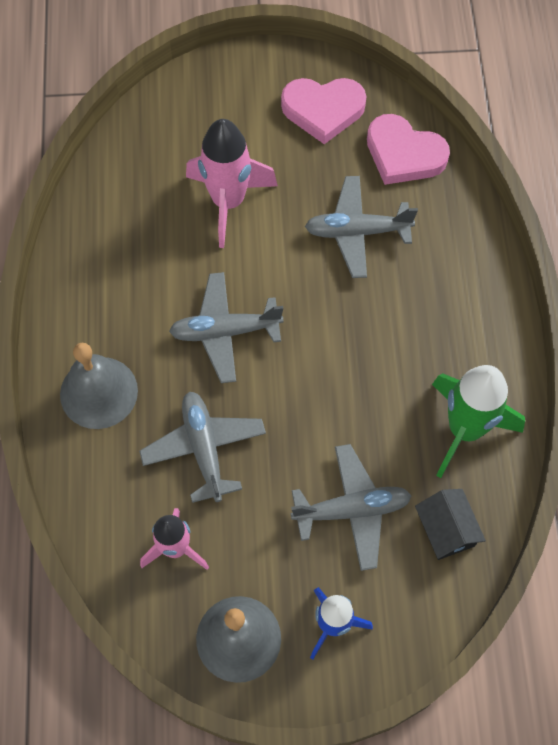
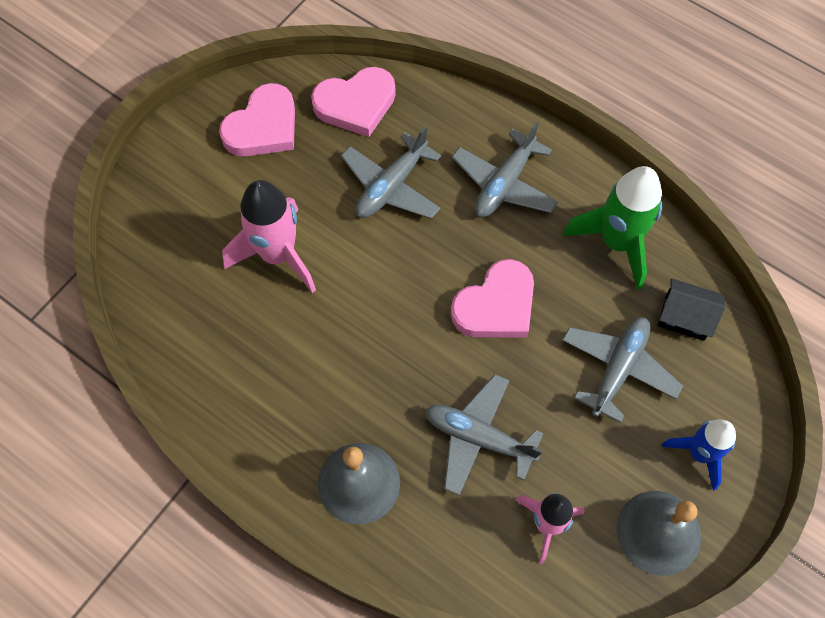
camera: 50 degrees left, 0 degrees up
grey plane [169,272,284,383] -> grey plane moved to [452,122,559,217]
none -> pink heart [451,259,534,337]

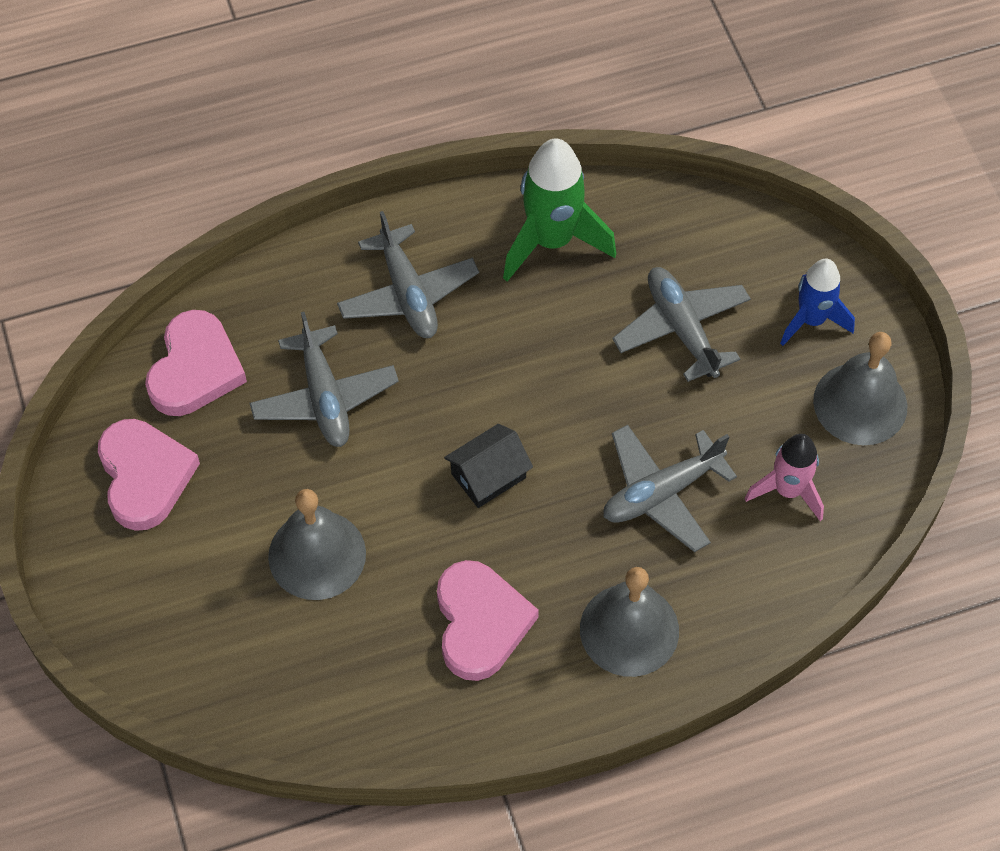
camera: 55 degrees left, 5 degrees down
pink rocket [222,180,316,293] -> grey bell [268,489,366,600]
pink heart [451,259,534,337] -> pink heart moved to [437,560,539,681]
black house [658,278,725,341] -> black house moved to [444,424,533,508]

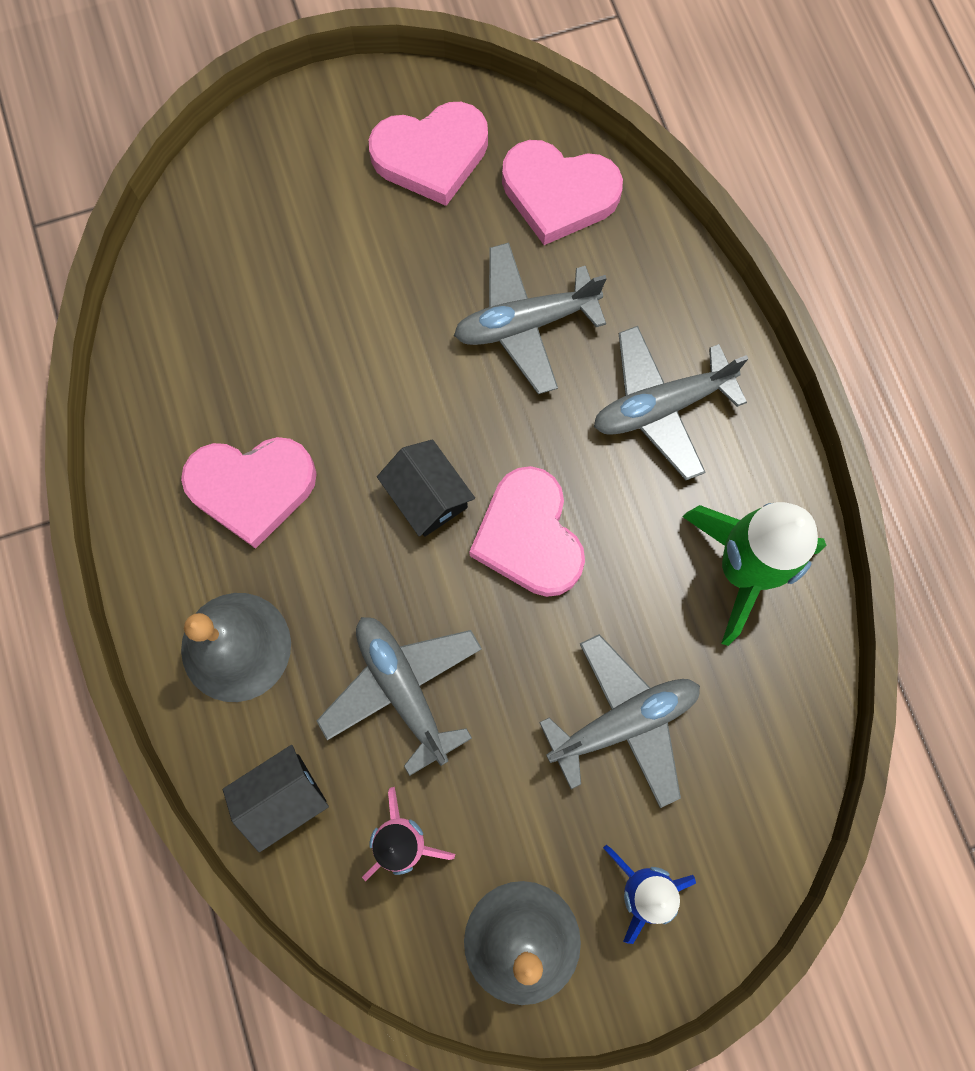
camera: 90 degrees right, 15 degrees up
grey bell [268,489,366,600] -> none
none -> black house [223,745,329,852]
none -> pink heart [469,466,585,597]

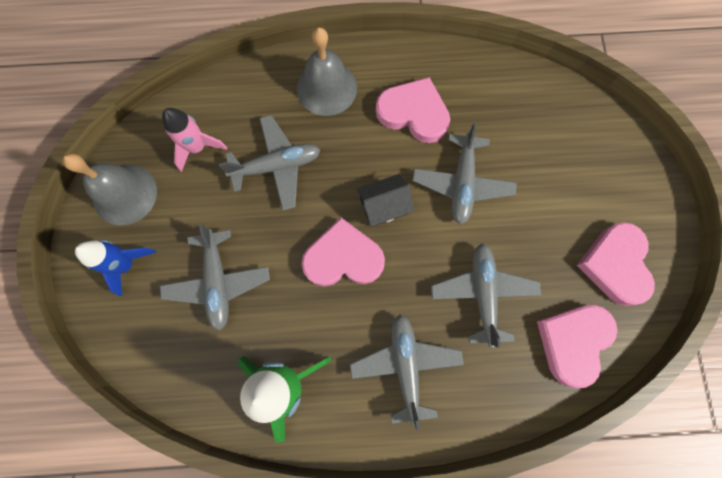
camera: 105 degrees right, 0 degrees up
pink heart [181,437,317,549] -> pink heart turned 105 degrees clockwise [376,77,450,143]
black house [223,745,329,852] -> none
none -> grey plane [412,123,517,225]

